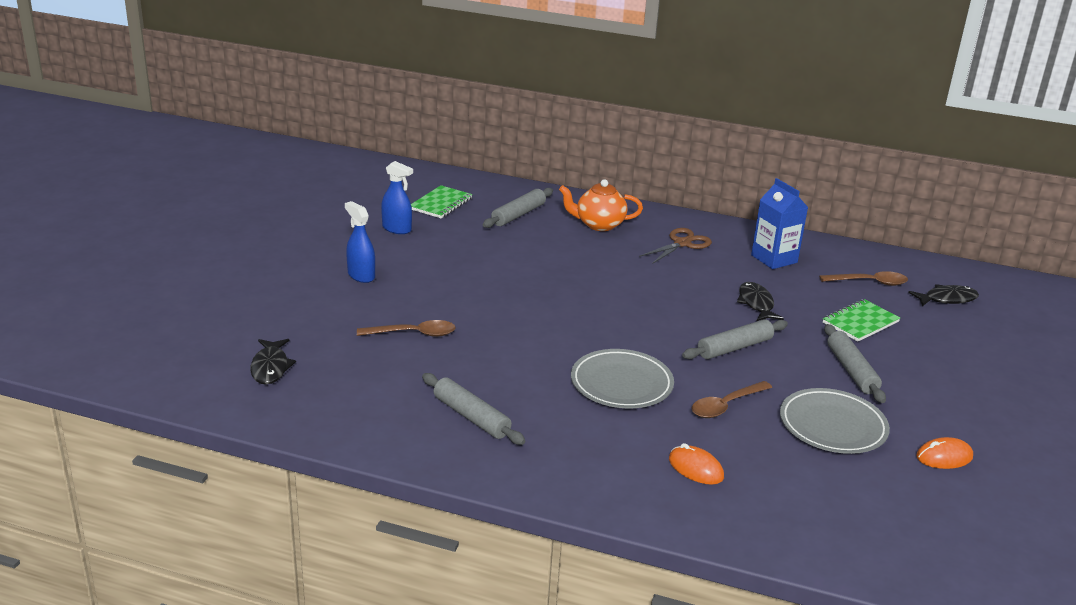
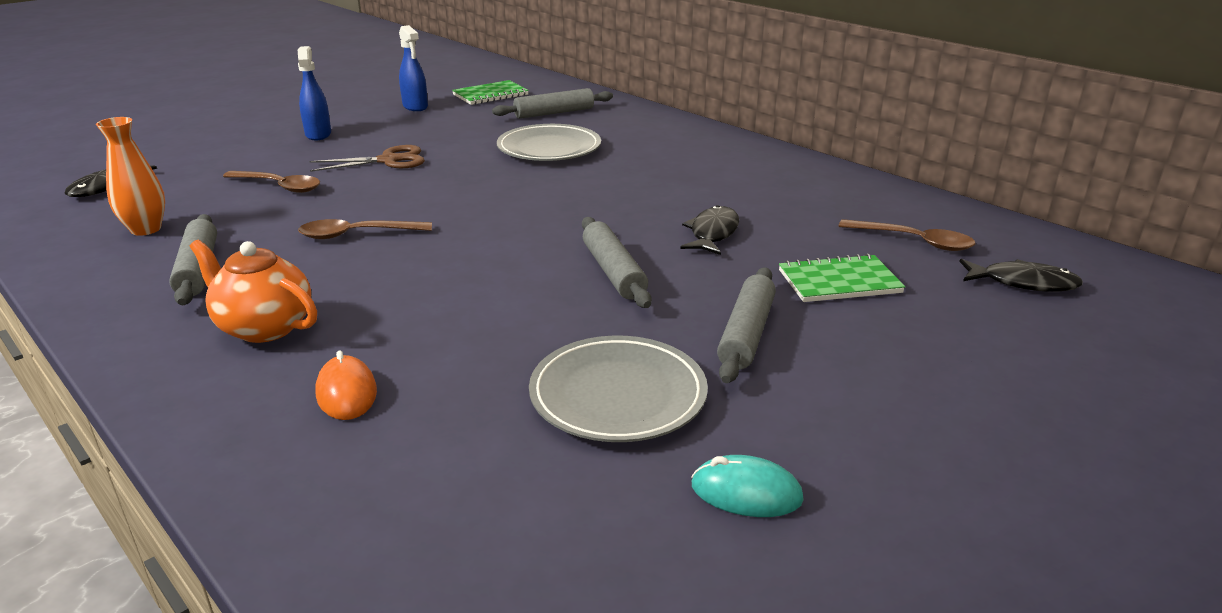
camera: 30 degrees right, 0 degrees up
orange teapot [559,179,643,231] -> orange teapot moved to [190,240,317,343]
grey plate [571,349,674,409] -> grey plate moved to [497,124,601,161]
brown scissors [639,228,712,264] -> brown scissors moved to [310,145,425,172]
grey rolling pin [682,319,788,359] -> grey rolling pin turned 75 degrees clockwise [582,217,652,308]
brown spoon [692,381,772,418] -> brown spoon moved to [298,219,432,239]
blue carton [751,178,808,269] -> none
orange mouse [916,437,973,469] -> turquoise mouse [691,455,804,517]
none -> orange vase [96,117,165,236]

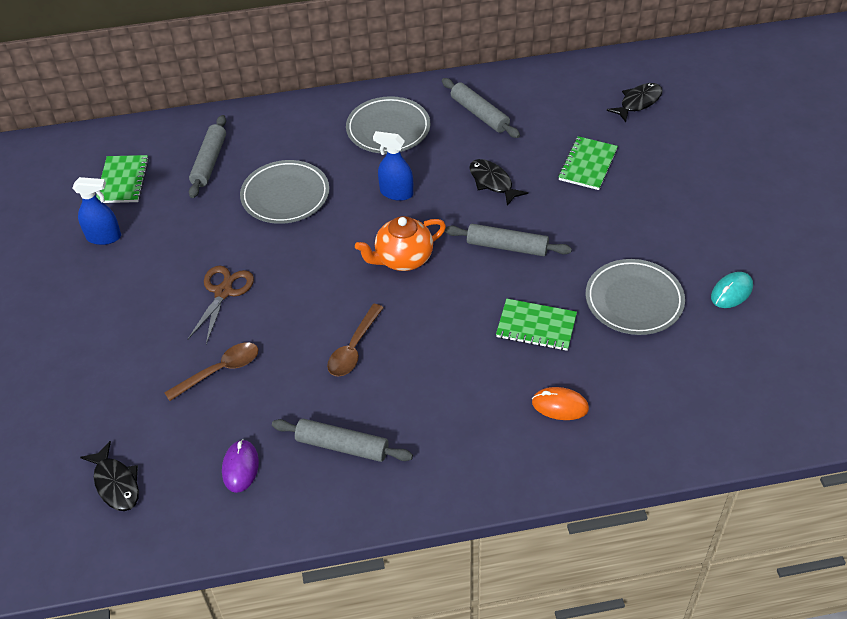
camera: 55 degrees left, 20 degrees up
orange vase [96,117,165,236] -> purple mouse [222,439,259,493]
orange teapot [190,240,317,343] -> orange teapot moved to [355,216,446,271]
blue spray bottle [298,46,331,140] -> blue spray bottle moved to [373,131,413,201]
grey rolling pin [717,267,776,383] -> grey rolling pin moved to [442,78,520,138]
brown spoon [839,219,975,251] -> none
none -> grey plate [346,96,430,154]
none -> green notebook [496,299,577,351]

